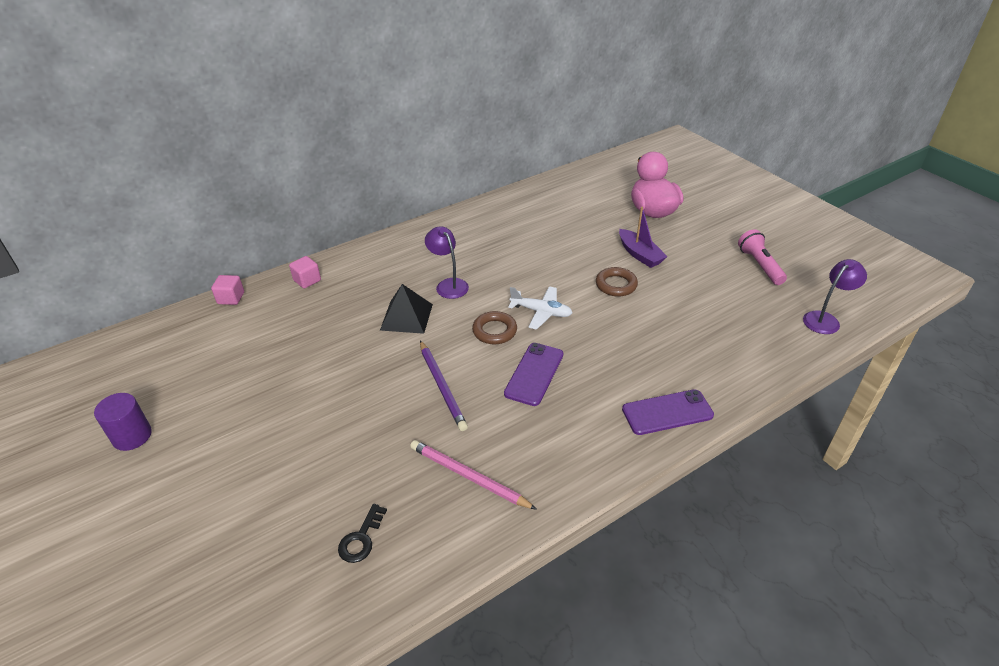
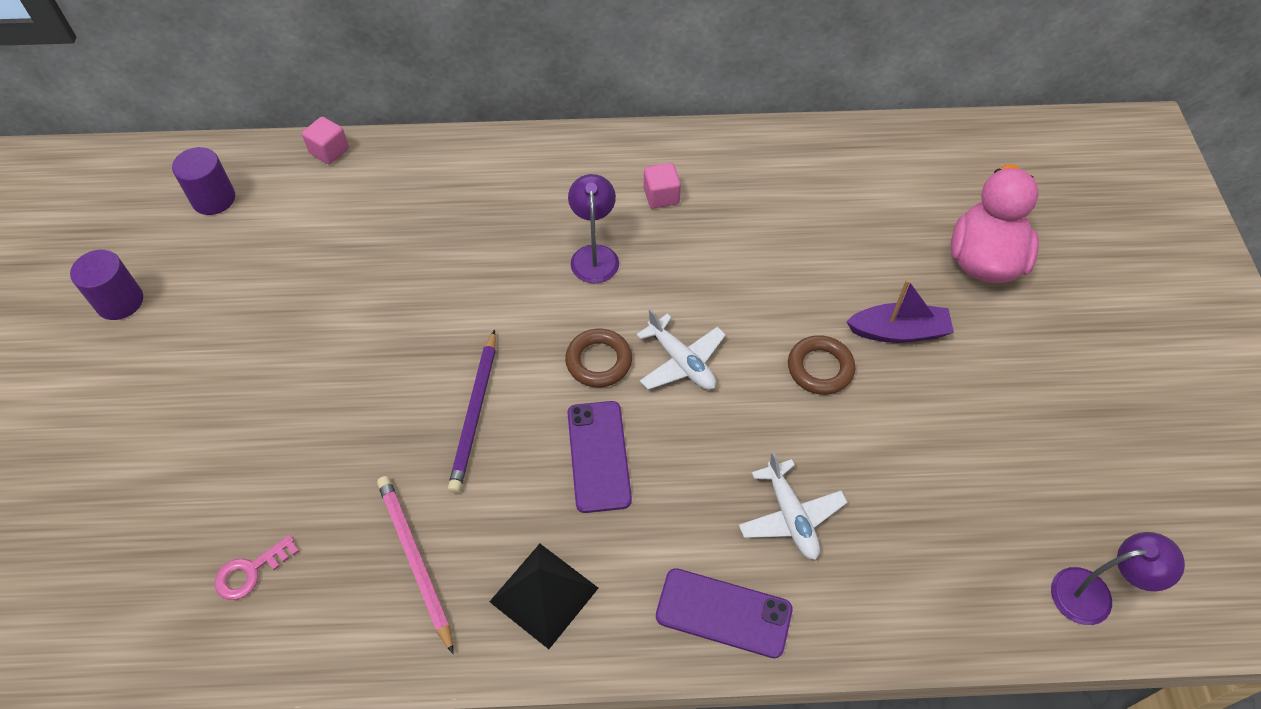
camera: 30 degrees right, 15 degrees up
pink cube [289,256,321,288] -> pink cube moved to [644,163,681,209]
black key [338,504,387,563] -> pink key [215,535,299,600]
black pyramid [380,284,433,334] -> black pyramid moved to [489,544,598,649]
purple phone [504,343,563,406] -> purple phone turned 60 degrees counterclockwise [568,401,632,513]
purple boat [619,207,668,268] -> purple boat turned 90 degrees counterclockwise [846,279,954,343]
pink flashlight [738,229,787,285] -> none
none -> purple cylinder [172,147,235,215]
none -> white plane [739,451,847,560]

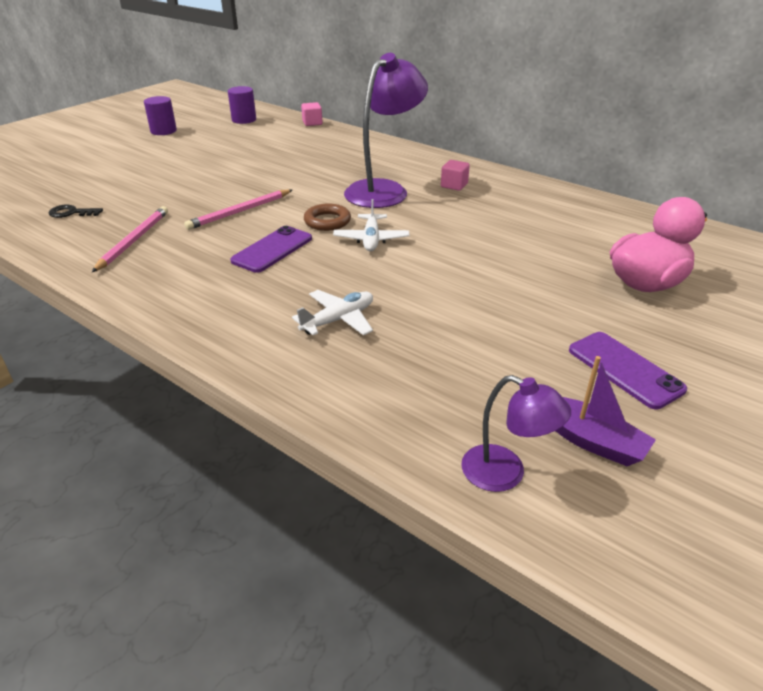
camera: 40 degrees right, 20 degrees down
pink key [215,535,299,600] -> black key [49,205,103,218]
purple pencil [448,330,496,493] -> pink pencil [184,189,292,230]
black pyramid [489,544,598,649] -> none
purple lamp [568,174,619,283] -> purple lamp [344,53,428,208], size x1.86
purple phone [656,568,792,658] -> purple phone moved to [569,332,687,409]
white plane [739,451,847,560] -> white plane turned 150 degrees counterclockwise [292,290,373,336]
brown ring [788,335,855,395] -> none
purple boat [846,279,954,343] -> purple boat moved to [556,356,656,466]

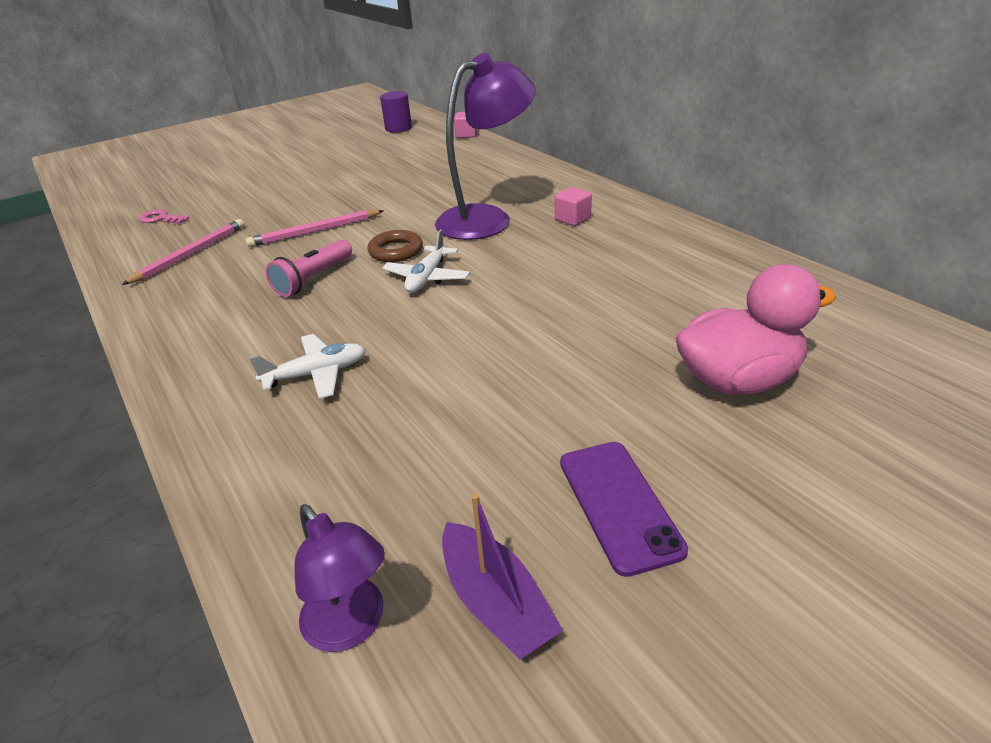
camera: 20 degrees right, 0 degrees up
black key [49,205,103,218] -> pink key [139,210,189,224]
purple cylinder [144,96,177,135] -> none
purple phone [230,226,312,273] -> pink flashlight [266,239,352,297]

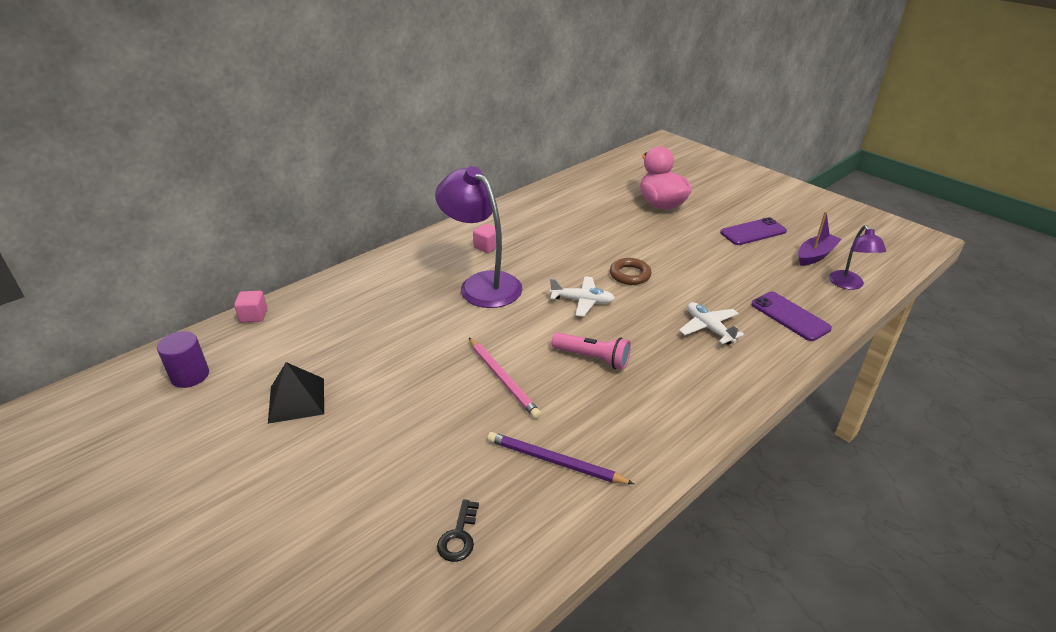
camera: 100 degrees left, 0 degrees up
pink pencil [122,219,245,285] -> purple pencil [487,432,634,484]
pink key [139,210,189,224] -> black key [437,499,479,562]
purple lamp [295,504,385,652] -> purple lamp turned 135 degrees clockwise [829,225,886,290]
brown ring [368,230,423,262] -> brown ring moved to [610,258,651,285]
none -> black pyramid [268,362,324,424]
none -> purple phone [751,292,832,341]

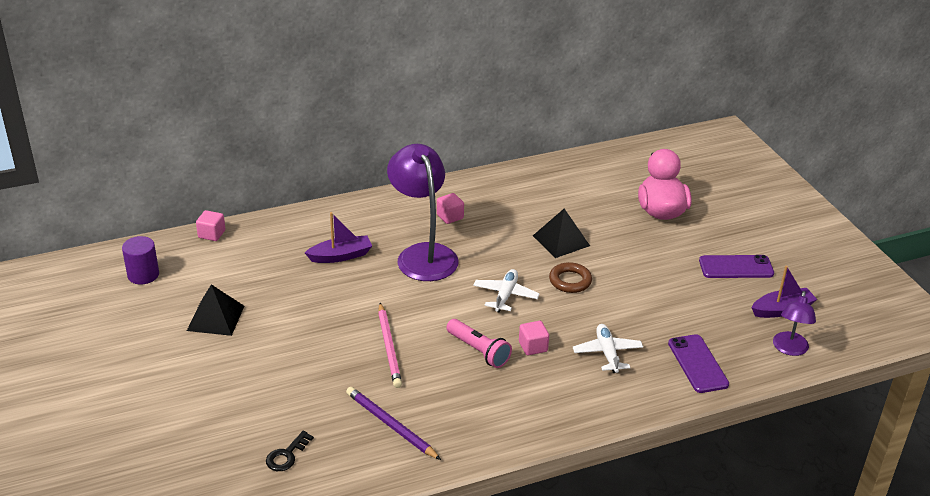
camera: 20 degrees right, 0 degrees up
white plane [550,276,615,317] -> white plane turned 105 degrees counterclockwise [473,269,540,313]
none -> purple boat [305,212,372,263]
none -> pink cube [519,321,549,355]
none -> black pyramid [533,209,590,258]

